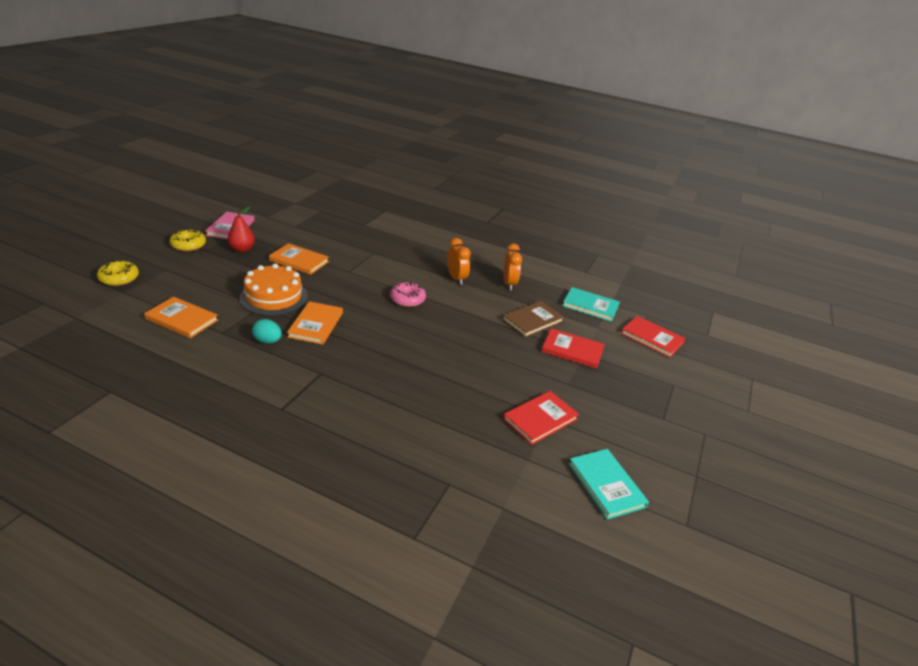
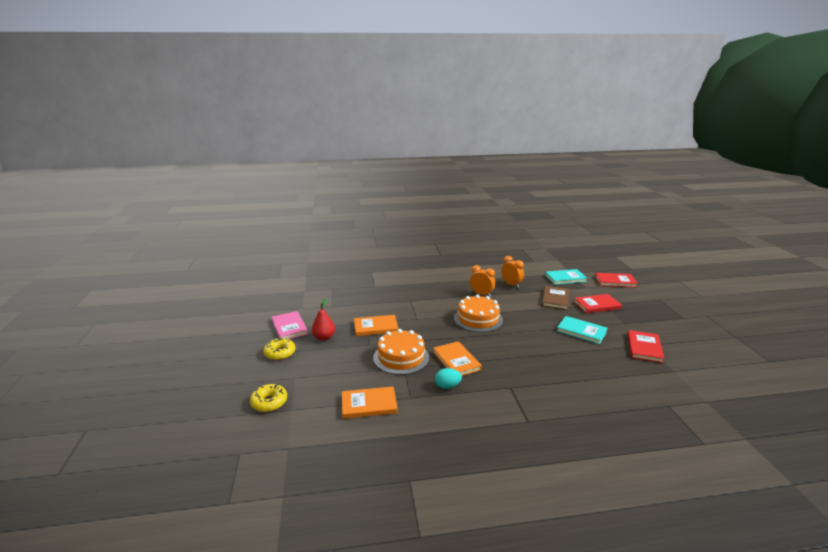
camera: 30 degrees left, 10 degrees down
pink donut [390,282,426,307] -> orange cake [454,294,503,332]
turquoise book [569,449,649,520] -> turquoise book moved to [557,316,608,344]

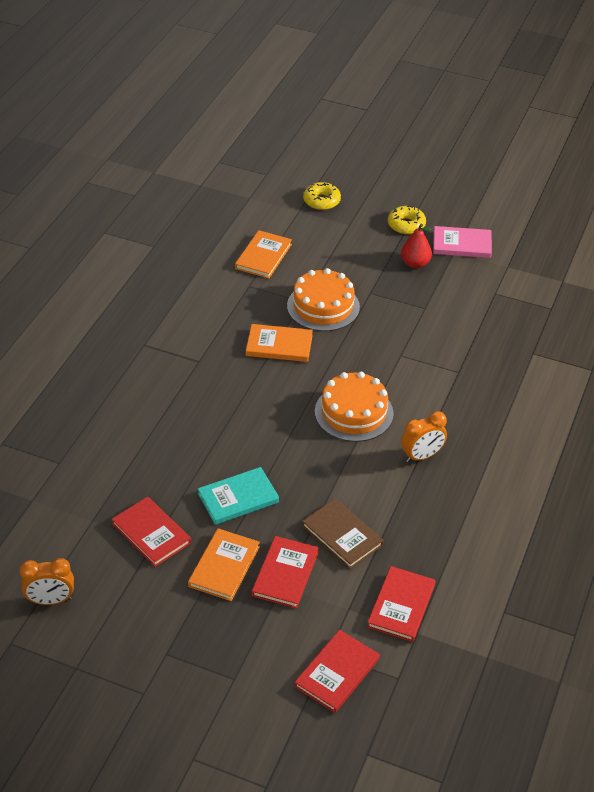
camera: 120 degrees right, 20 degrees up
orange book [354,315,399,336] -> orange book moved to [188,528,260,601]
turquoise egg [435,368,462,389] -> none
orange clock [501,256,524,288] -> orange clock moved to [20,558,74,605]
turquoise book [545,269,588,285] -> red book [367,566,435,642]

